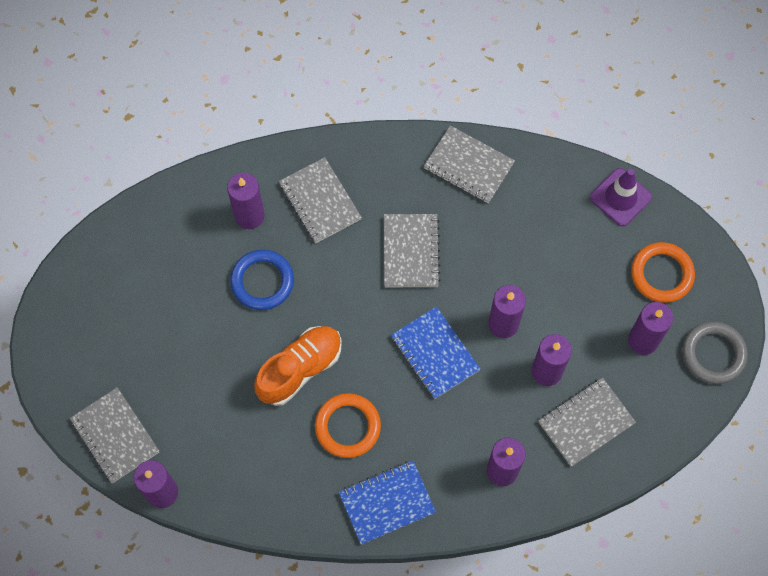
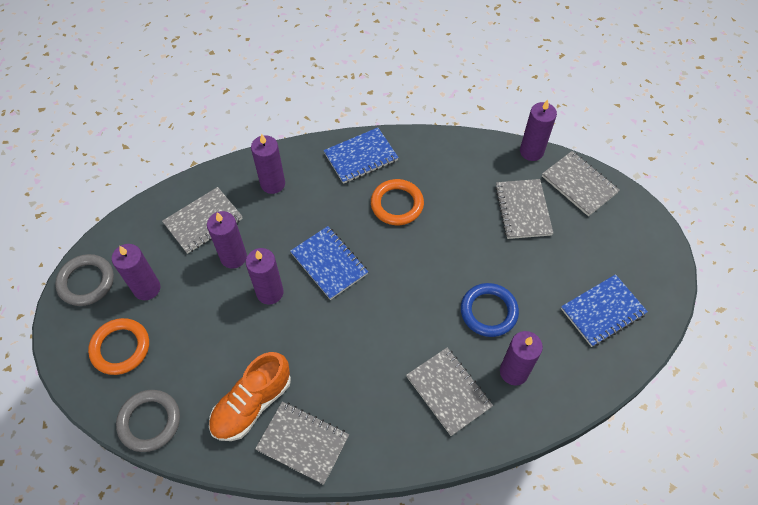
camera: 175 degrees right, 10 degrees down
orange shoe [254,326,342,406] -> orange shoe moved to [209,352,291,441]
grey notebook [384,214,441,287] -> grey notebook moved to [495,179,553,239]
purple traffic cone [590,168,652,226] -> grey ring [116,390,180,452]
none -> blue notebook [561,274,648,347]

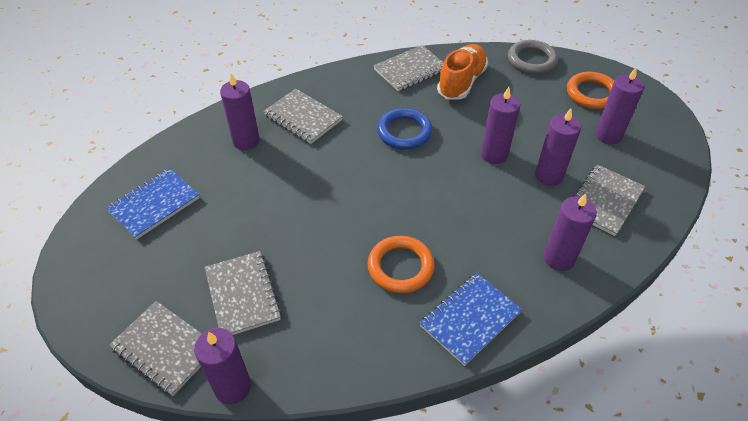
camera: 165 degrees right, 10 degrees down
grey ring [55,254,114,306] -> none
grey notebook [255,401,349,485] -> grey notebook turned 45 degrees counterclockwise [373,45,443,91]
blue notebook [290,226,368,300] -> none
blue ring [461,283,519,337] -> blue ring moved to [377,108,433,150]

